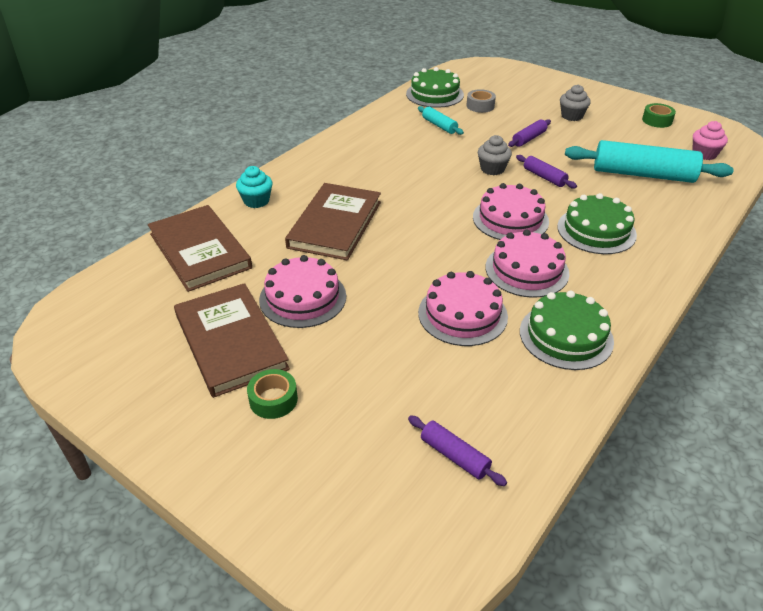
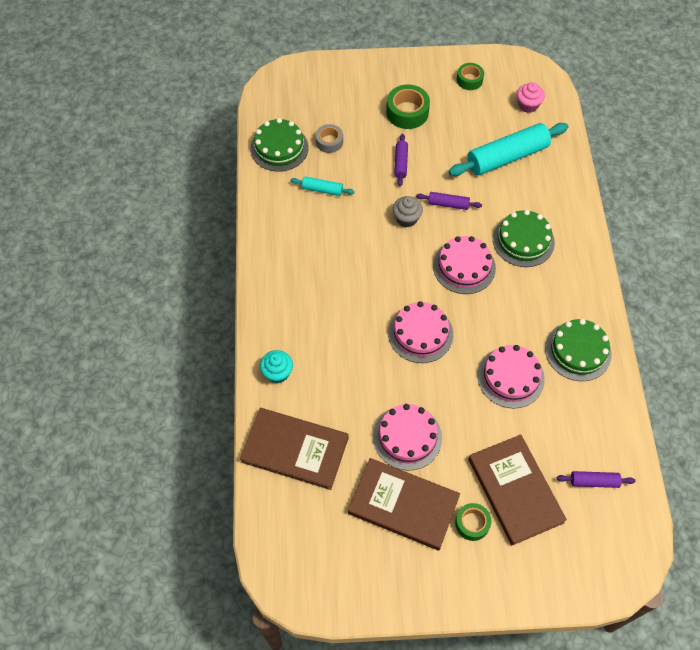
camera: 40 degrees left, 20 degrees up
brown book [285,183,381,260] -> brown book moved to [468,435,567,545]
pink cake [485,230,569,298] -> pink cake moved to [388,301,453,363]
grey cupcake [560,85,591,121] -> green tape [386,85,430,129]

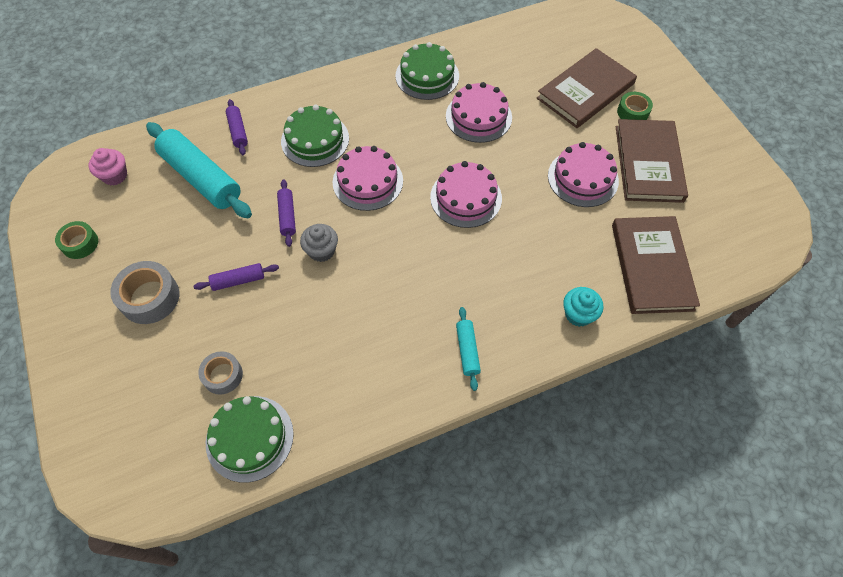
camera: 110 degrees left, 0 degrees up
turquoise rolling pin [290,176,355,196] -> turquoise rolling pin moved to [456,307,481,391]
green tape [386,85,430,129] -> grey tape [110,261,179,324]
purple rolling pin [557,471,635,488] -> purple rolling pin moved to [226,99,248,155]

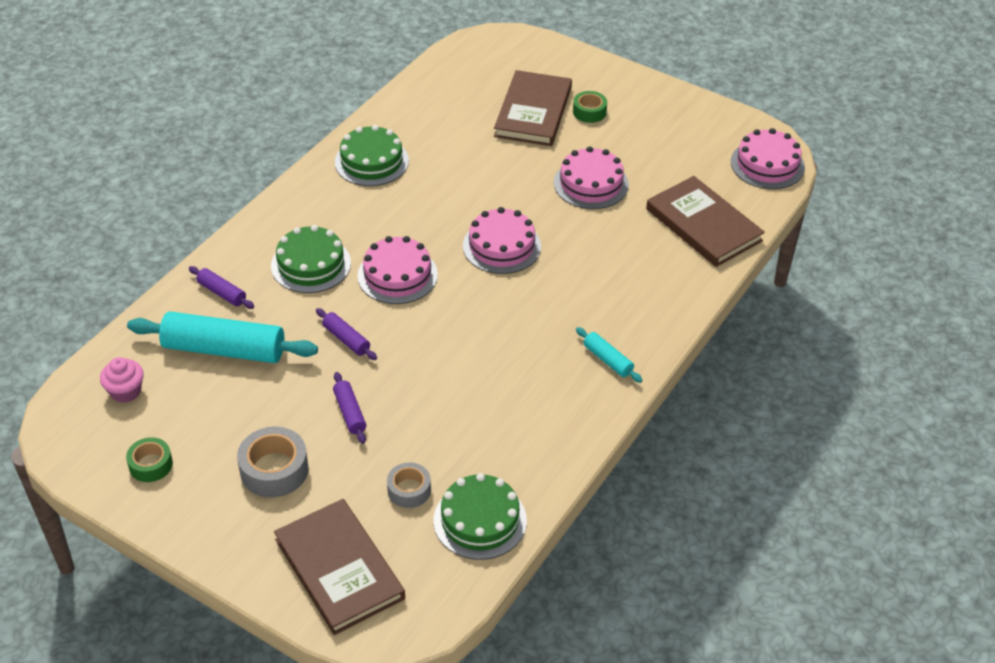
camera: 35 degrees left, 15 degrees down
purple rolling pin [193,263,279,291] -> purple rolling pin turned 60 degrees counterclockwise [333,372,366,444]
grey cupcake [300,224,338,262] -> none
pink cake [446,82,512,143] -> pink cake moved to [731,128,805,189]
turquoise cupcake [563,287,603,327] -> none
brown book [616,119,688,203] -> brown book moved to [274,499,405,635]

